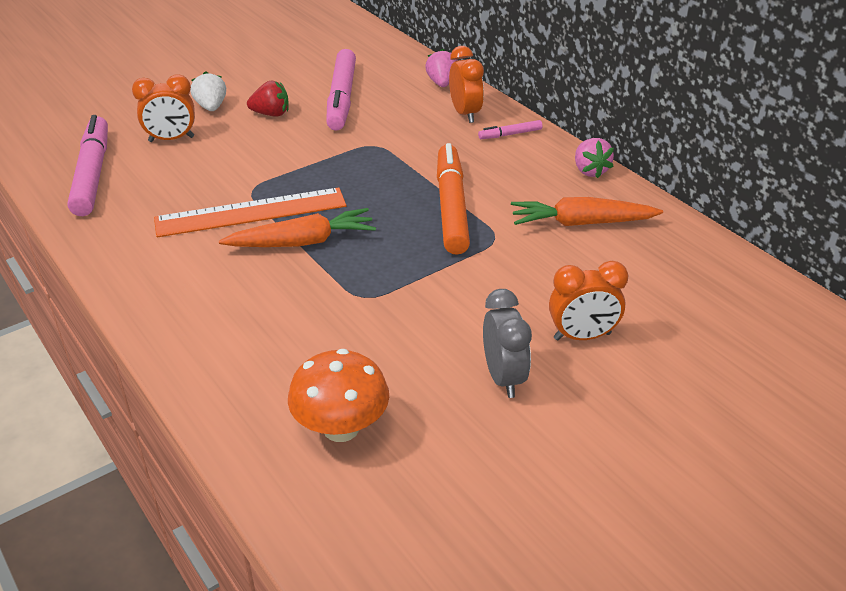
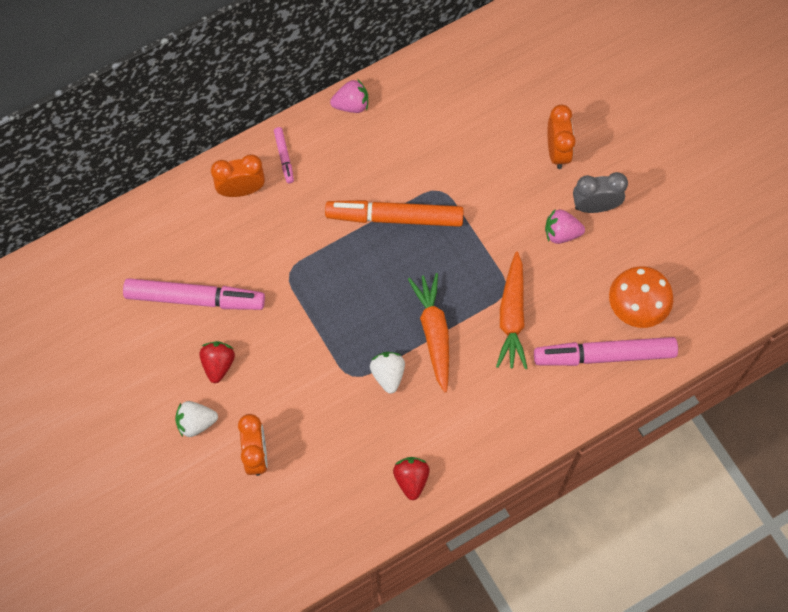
camera: 85 degrees left, 30 degrees up
pink marker [67,115,108,216] -> pink marker moved to [534,337,678,366]
orange ruler [154,188,346,237] -> white strawberry [370,352,405,394]
pink strawberry [425,48,458,87] -> pink strawberry moved to [545,210,585,244]
orange carrot [511,197,663,226] -> orange carrot moved to [496,252,528,369]
none -> red strawberry [393,457,430,500]

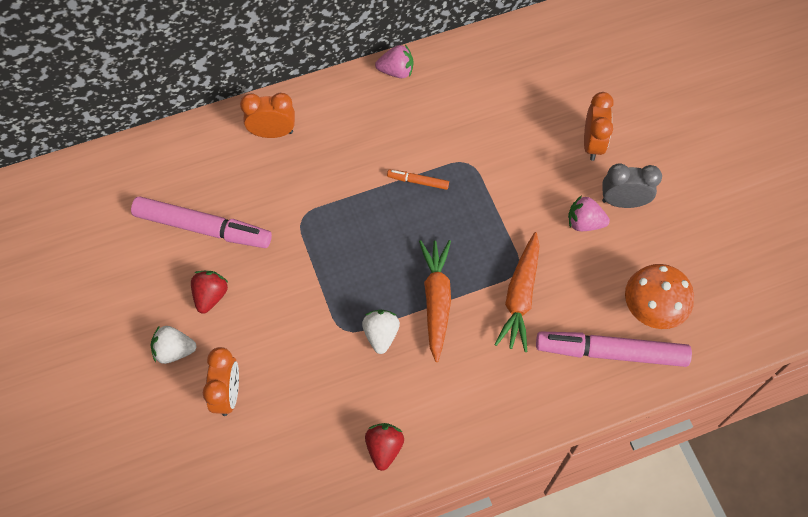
camera: 10 degrees right, 5 degrees down
pink marker [274,127,294,183] -> none
orange marker [325,200,464,227] -> orange marker [387,169,449,190], size x0.45

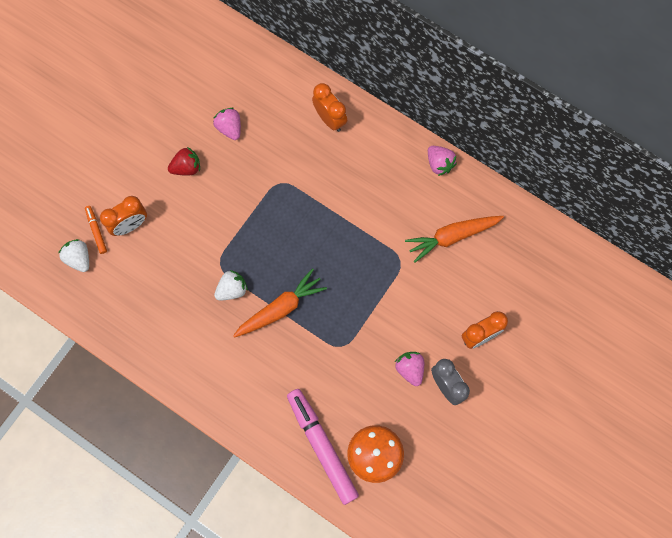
camera: 55 degrees right, 10 degrees up
pink marker [131,196,272,248] -> pink strawberry [213,108,241,140]
white strawberry [151,326,196,364] -> white strawberry moved to [58,239,89,272]
red strawberry [365,423,404,471] -> none
orange marker [387,169,449,190] -> orange marker moved to [85,206,107,254]
orange carrot [494,232,540,352] -> orange carrot moved to [405,216,504,262]

